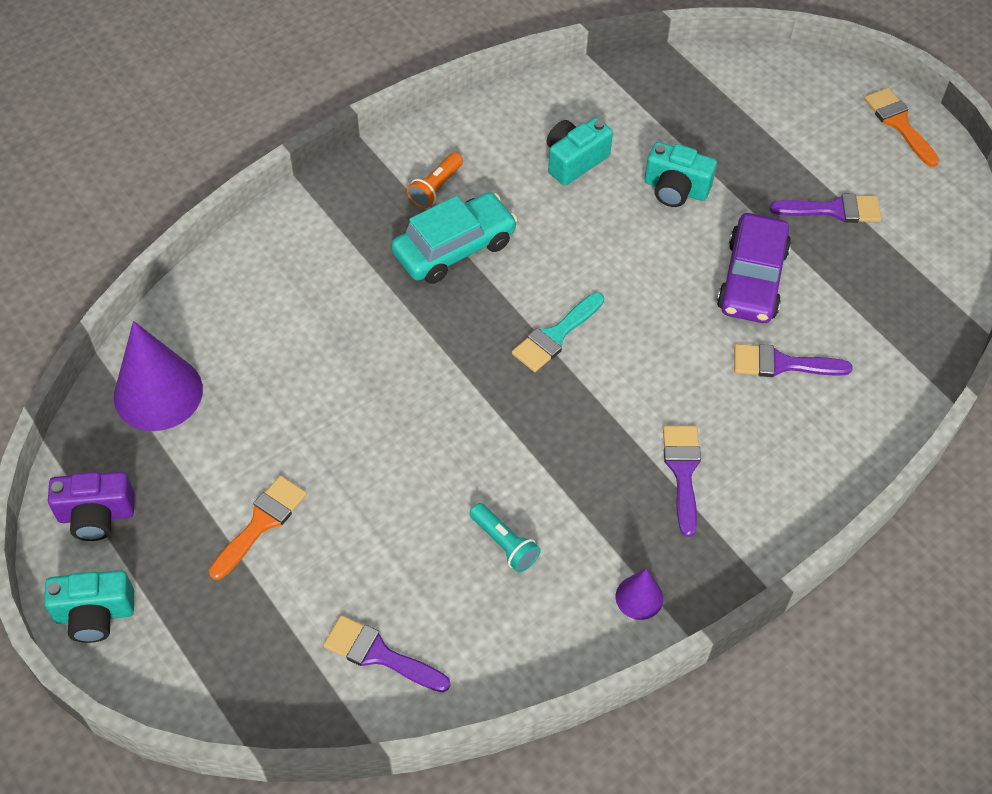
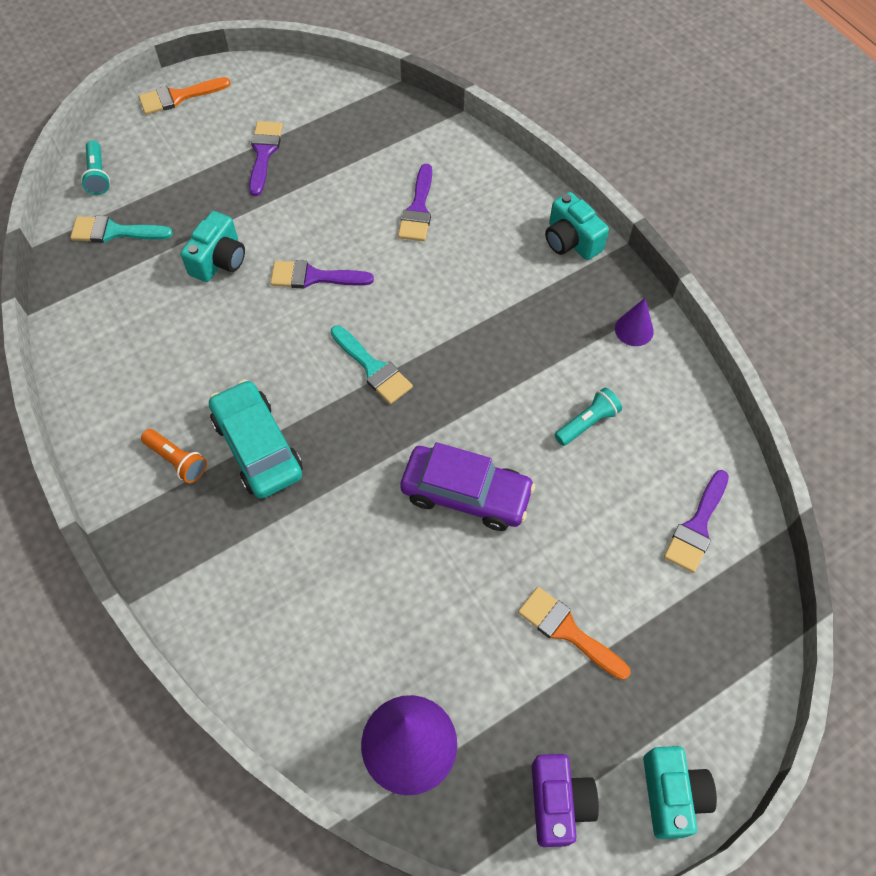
camera: 85 degrees left, 5 degrees up
turquoise camera [547,117,613,185] -> turquoise camera moved to [545,192,609,260]
purple brush [663,426,701,537] -> purple brush moved to [270,260,374,288]
purple car [717,213,791,323] -> purple car moved to [400,442,535,531]
none -> turquoise brush [70,216,173,243]
none -> turquoise flashlight [81,140,110,195]

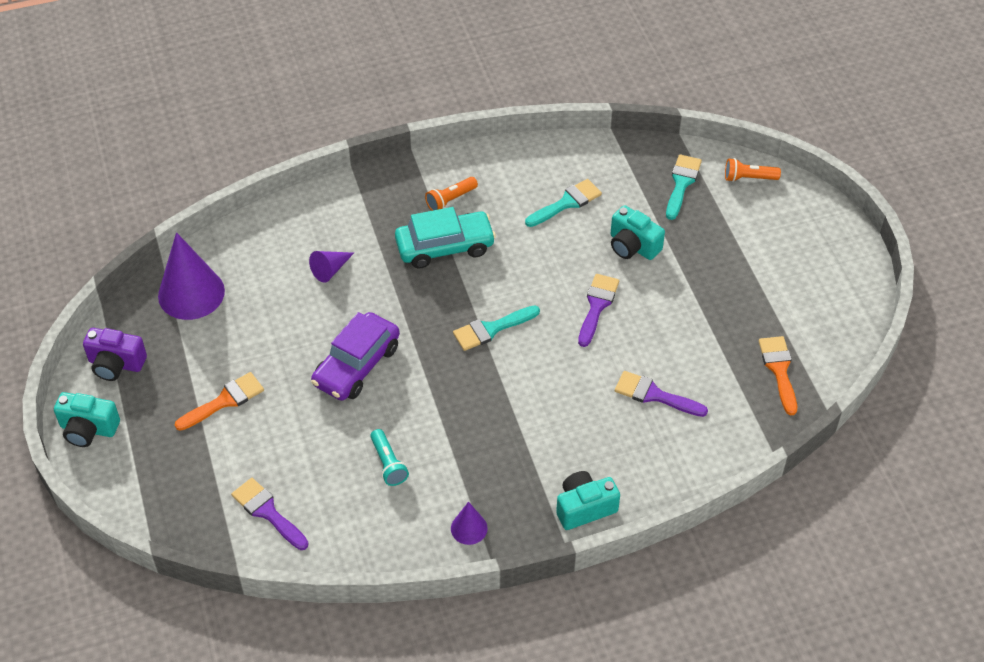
camera: 105 degrees right, 10 degrees down
turquoise flashlight [81,140,110,195] -> orange flashlight [725,158,781,182]
orange brush [139,77,231,115] -> orange brush moved to [759,336,797,415]
purple brush [249,121,283,196] -> none
none -> purple cone [309,251,354,282]
none -> turquoise brush [525,179,602,227]

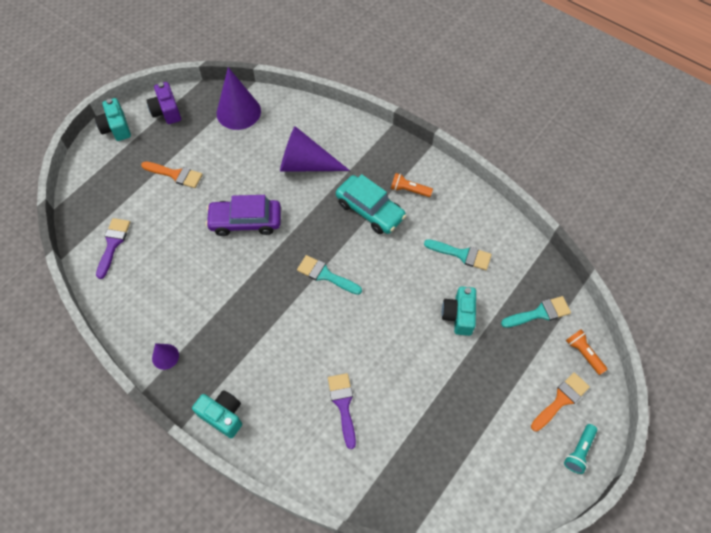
camera: 55 degrees right, 10 degrees up
purple cone [309,251,354,282] -> purple cone [280,126,350,172], size x2.00
turquoise flashlight [370,429,409,486] -> turquoise flashlight moved to [564,424,597,474]
purple brush [578,274,619,347] -> none
orange brush [759,336,797,415] -> orange brush moved to [531,372,590,431]

